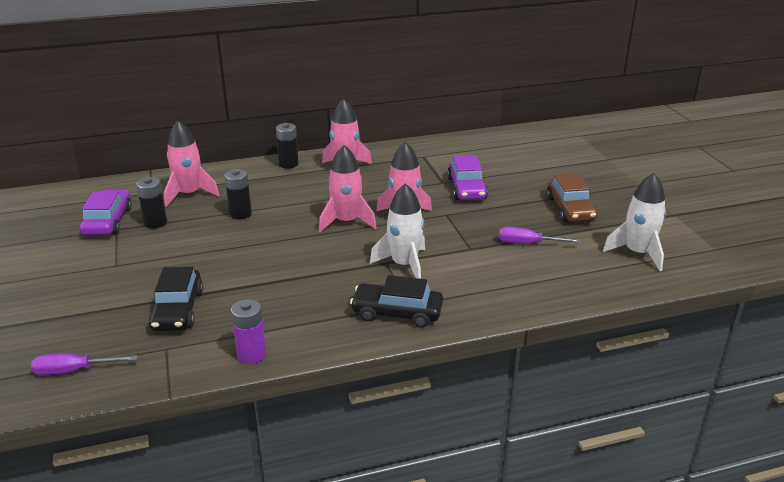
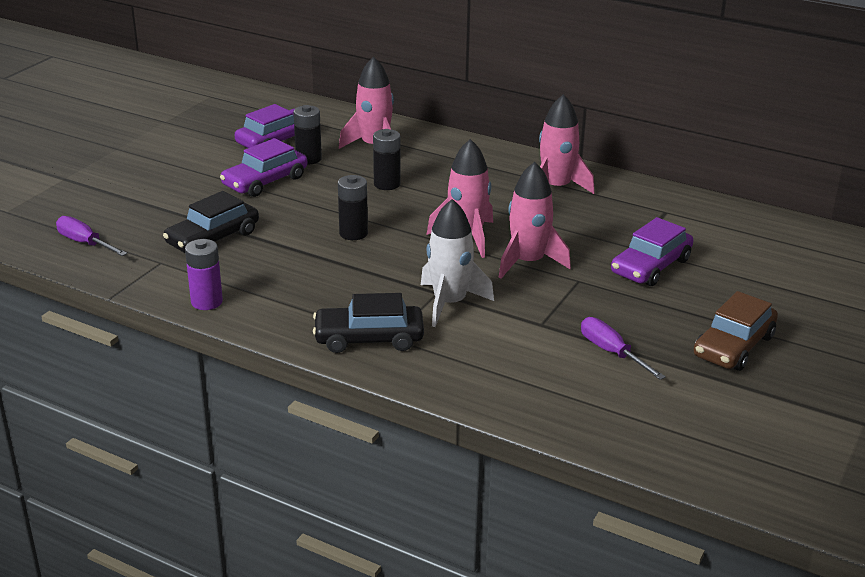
camera: 45 degrees right, 0 degrees up
black battery [276,123,299,169] -> black battery moved to [338,175,368,240]
black car [350,275,443,328] -> black car turned 60 degrees counterclockwise [313,293,424,353]
white rocket [603,173,666,271] -> none
none -> purple car [220,138,307,197]

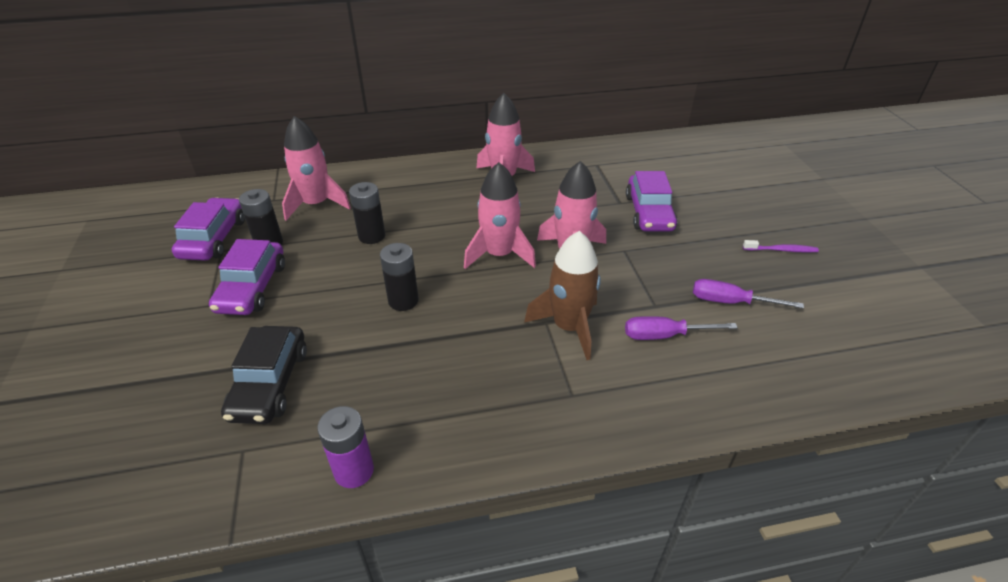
camera: 40 degrees left, 10 degrees up
purple screwdriver [56,216,127,256] -> purple screwdriver moved to [625,316,738,340]
black car [313,293,424,353] -> none
white rocket [421,199,494,327] -> brown rocket [524,231,601,360]
brown car [694,291,778,371] -> purple toothbrush [743,240,819,253]

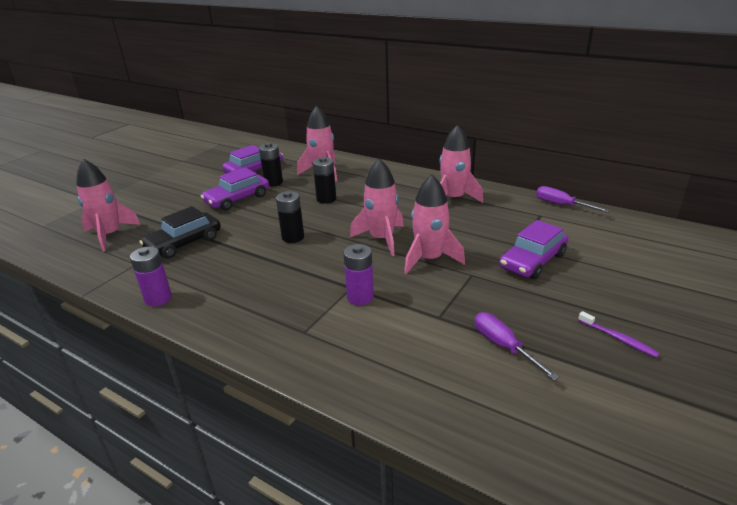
camera: 45 degrees right, 10 degrees down
brown rocket [524,231,601,360] -> purple battery [344,244,374,305]
purple screwdriver [625,316,738,340] -> purple screwdriver moved to [536,186,610,213]
none -> pink rocket [76,159,141,252]

